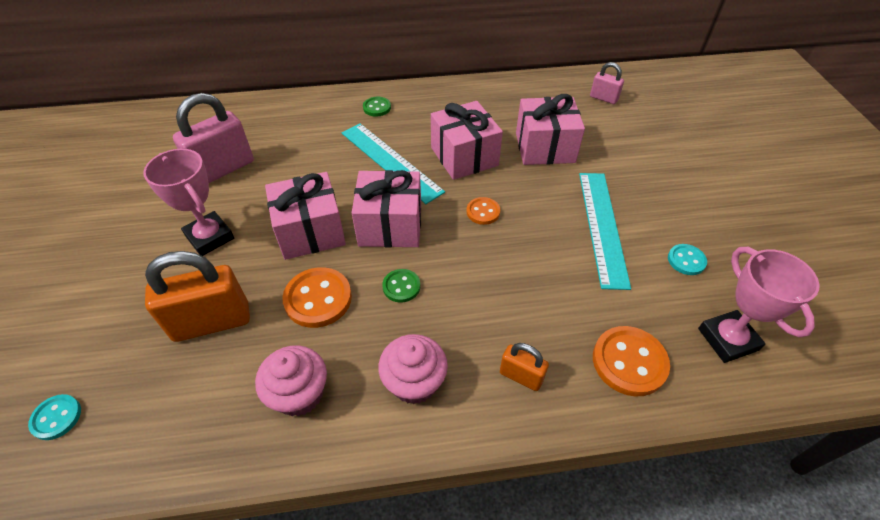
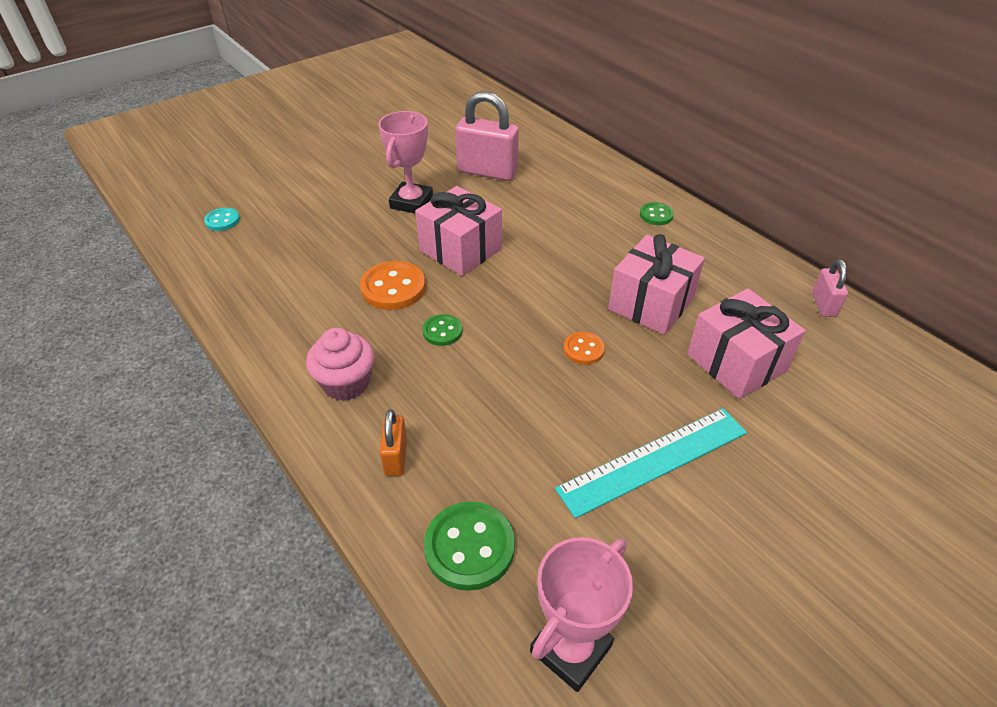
camera: 60 degrees right, 5 degrees down
orange padlock [145,251,250,342] -> none
pink cupcake [255,345,327,416] -> none
turquoise ruler [342,123,445,204] -> none
pink gift [352,170,421,247] -> none
pink padlock [590,62,624,104] -> pink padlock moved to [812,259,848,317]
orange button [593,326,670,397] -> green button [424,501,515,591]
turquoise button [668,244,707,275] -> none

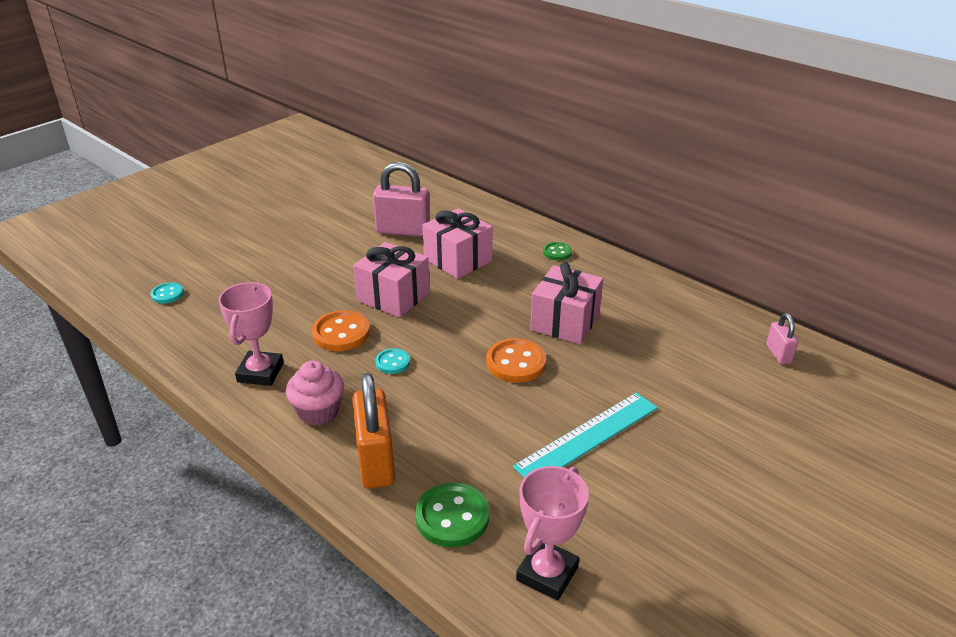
camera: 10 degrees left, 10 degrees down
pink trophy [378,111,433,213] -> pink trophy moved to [218,282,284,386]
orange padlock [380,409,407,476] -> orange padlock [352,373,395,489], size x1.91
green button [422,314,462,346] -> turquoise button [375,348,410,374]
orange button [564,332,605,365] -> orange button [486,338,546,383], size x1.74
pink gift [687,288,806,399] -> pink gift moved to [422,208,493,279]
pink padlock [812,259,848,317] -> pink padlock moved to [766,313,798,364]

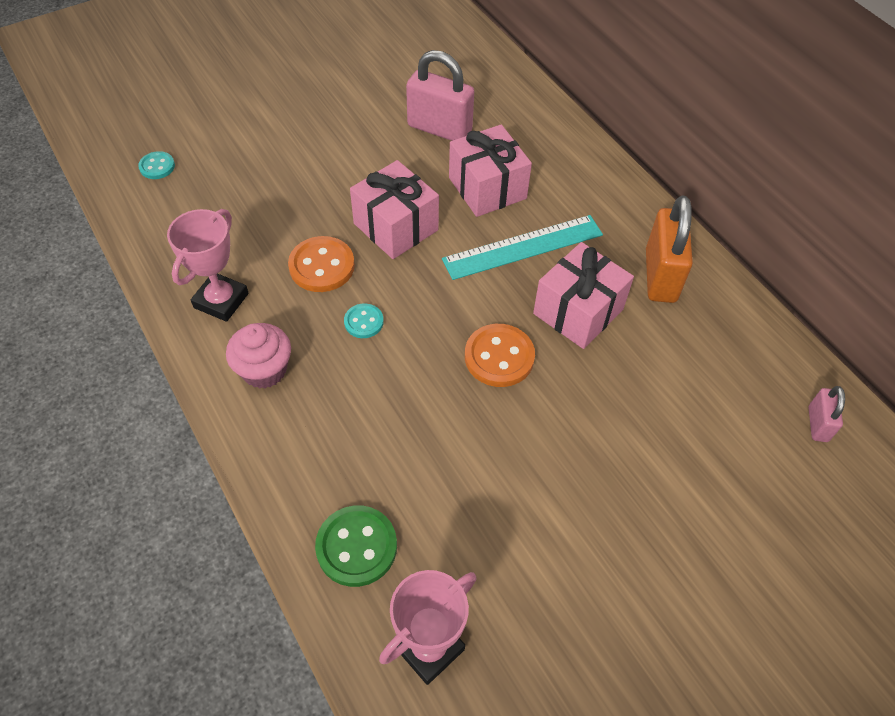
camera: 15 degrees right, 20 degrees up
orange padlock [352,373,395,489] -> orange padlock moved to [646,196,693,303]
turquoise ruler [513,392,658,477] -> turquoise ruler moved to [442,215,603,280]
green button [543,242,572,260] -> none

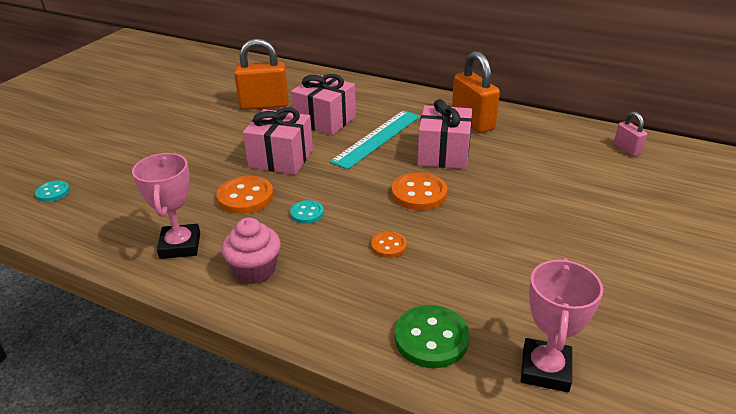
camera: 30 degrees left, 20 degrees down
pink padlock [406,50,474,141] -> orange padlock [234,38,289,110]
none -> orange button [371,231,407,258]

